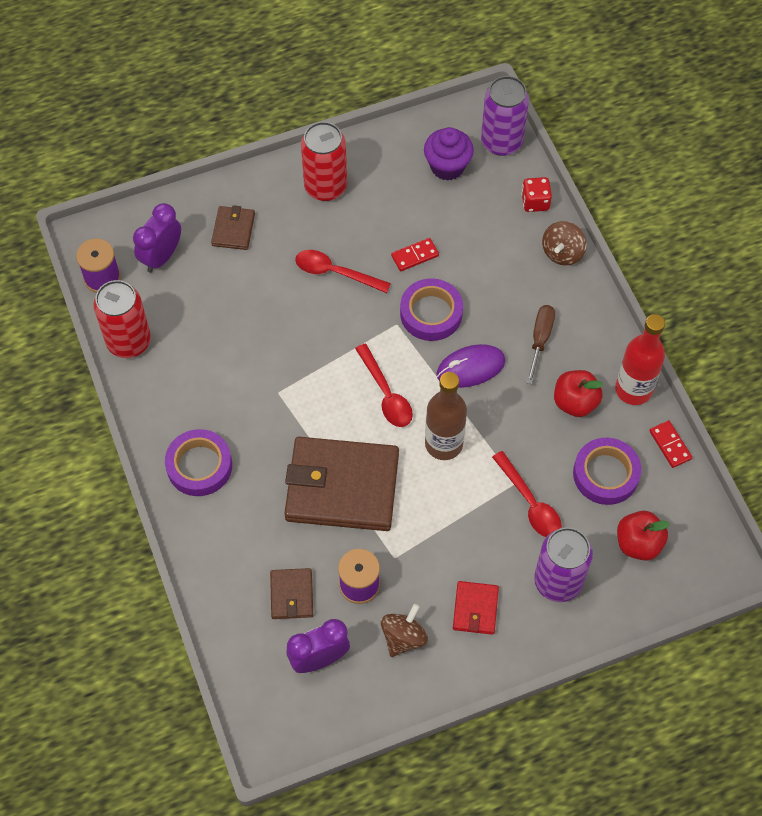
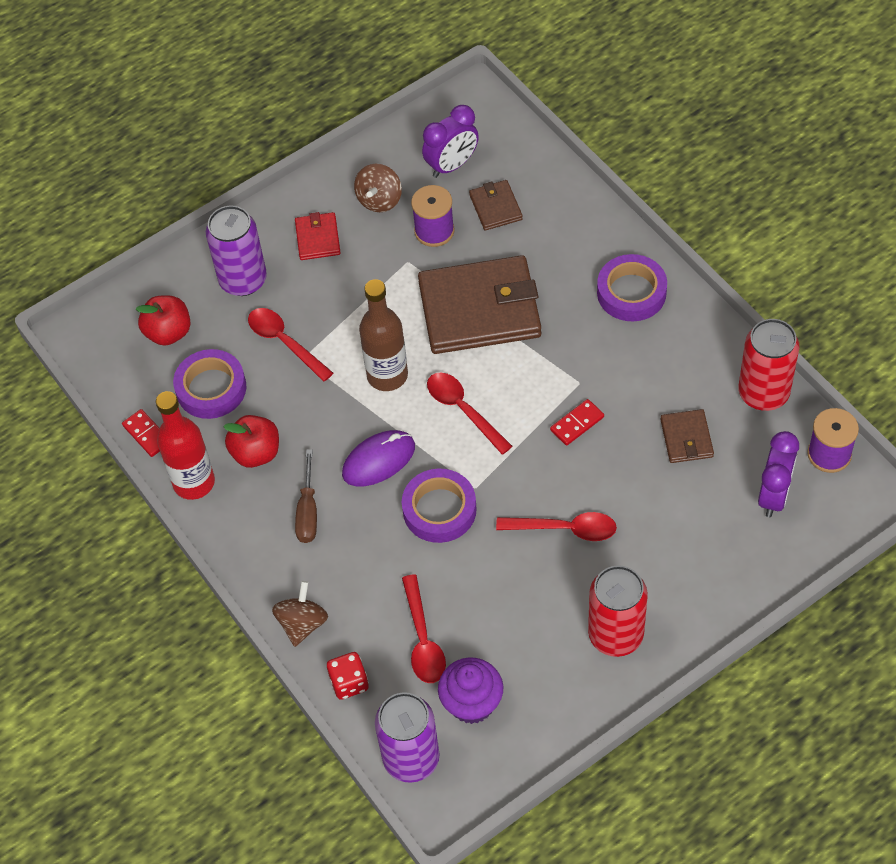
camera: 170 degrees right, 5 degrees down
brown wallet [211,205,255,250] -> brown wallet moved to [660,409,714,463]
red domino [391,238,439,271] -> red domino moved to [550,399,604,445]
none -> red spoon [402,574,446,683]

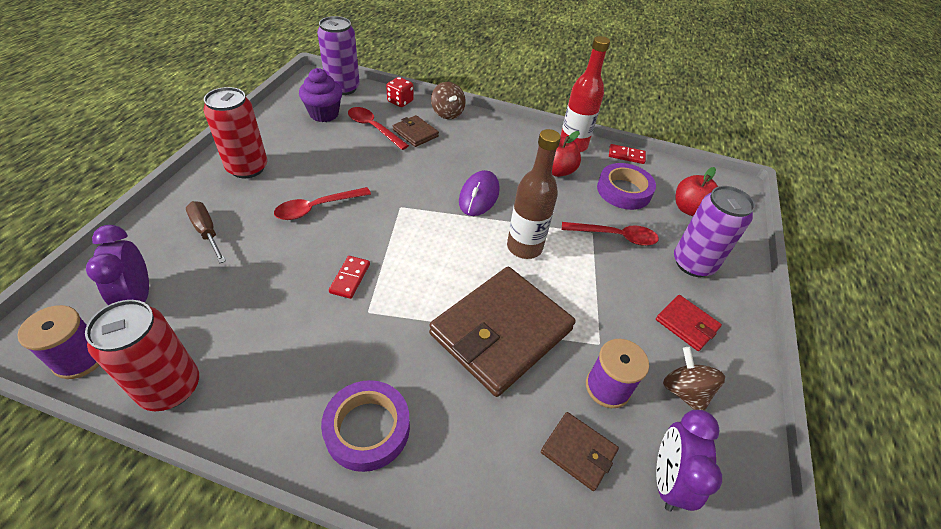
camera: 135 degrees right, 10 degrees down
brown screwdriver [295,449,317,543] -> brown screwdriver moved to [186,201,226,263]
purple tape [402,469,477,543] -> none
red spoon [427,373,513,455] -> none
brown wallet [660,409,714,463] -> brown wallet moved to [393,115,439,147]

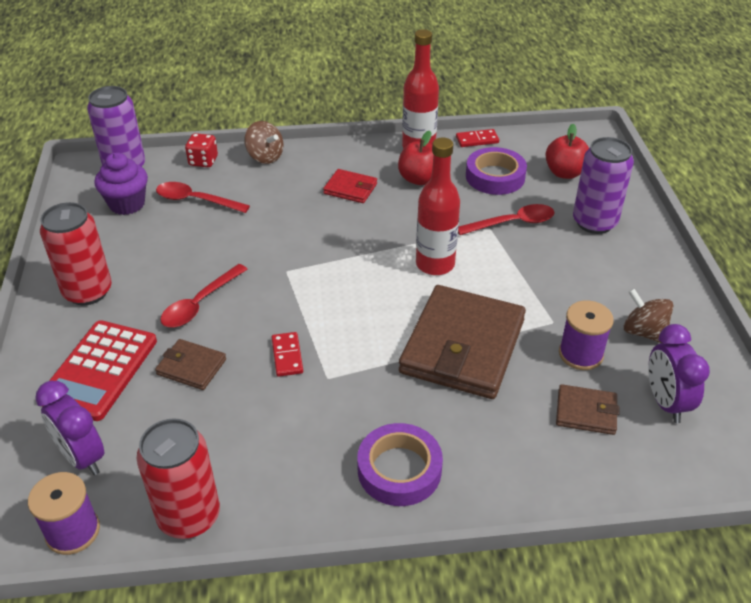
camera: 20 degrees left, 5 degrees down
brown screwdriver [186,201,226,263] -> red calculator [49,320,157,421]
brown wallet [393,115,439,147] -> brown wallet moved to [155,339,226,390]
purple mouse [459,170,500,216] -> none
brown bottle [507,129,561,259] -> red bottle [416,137,460,275]
red wallet [656,295,722,351] -> red wallet moved to [323,169,377,203]

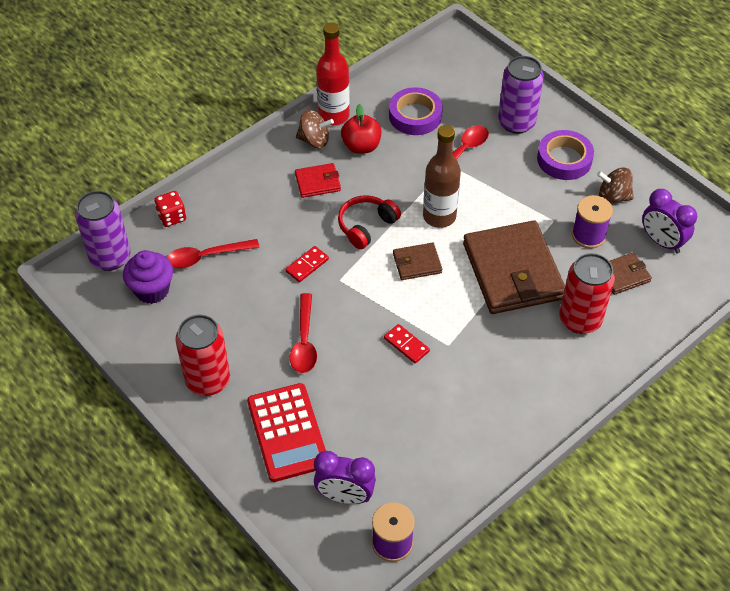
camera: 35 degrees left, 10 degrees up
red can [136,418,220,539] -> red can moved to [559,253,615,334]
brown wallet [155,339,226,390] -> brown wallet moved to [393,243,442,280]
brown spinning top [245,121,283,164] -> brown spinning top moved to [296,110,334,148]
purple tape [357,423,443,506] -> purple tape moved to [537,130,594,180]
red bottle [416,137,460,275] -> brown bottle [423,125,461,228]
red domino [456,129,499,147] -> red domino moved to [285,246,329,282]
red apple [546,124,589,179] -> none
none -> red headphones [338,195,401,249]

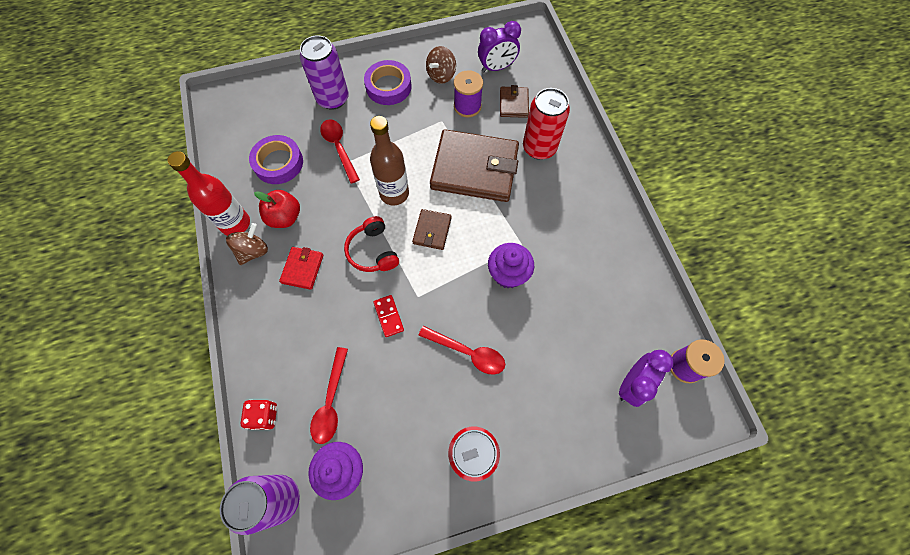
camera: 65 degrees left, 15 degrees up
red calculator [247,383,326,482] -> none
red domino [384,324,430,364] -> purple cupcake [488,243,534,288]

